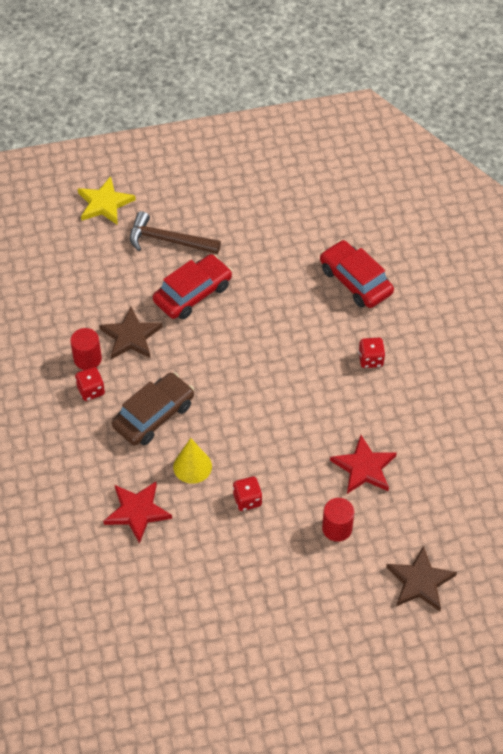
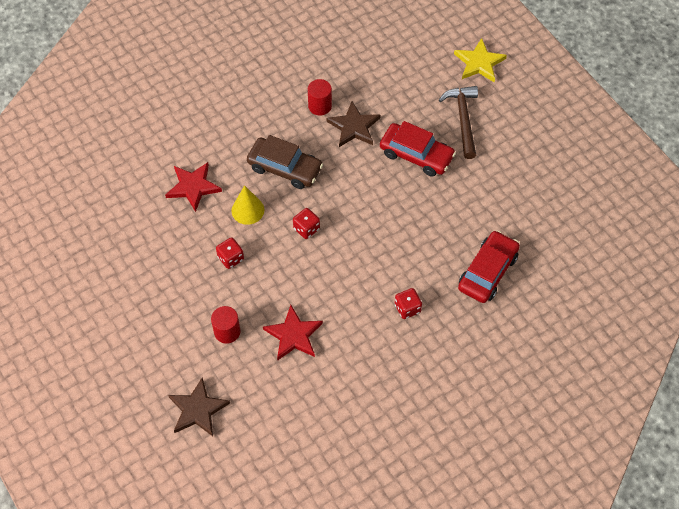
camera: 70 degrees right, 5 degrees up
red dice [75,367,105,401] -> red dice moved to [293,208,320,239]

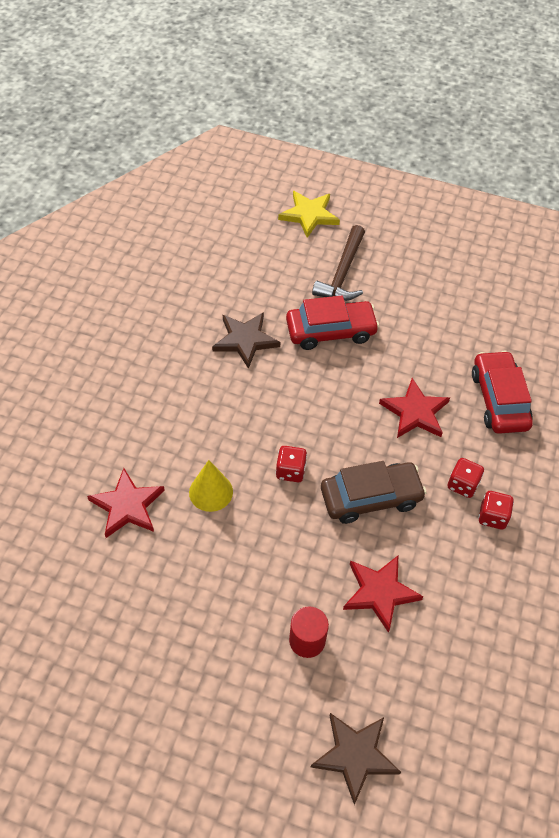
camera: 40 degrees left, 5 degrees down
red dice [216,238,244,269] -> red dice moved to [478,491,514,530]
brown car [247,135,323,189] -> brown car moved to [321,461,427,524]
red cylinder [308,79,332,116] -> none
brown hammer [439,86,478,159] -> brown hammer turned 120 degrees counterclockwise [312,225,365,301]
none -> red star [379,378,450,438]

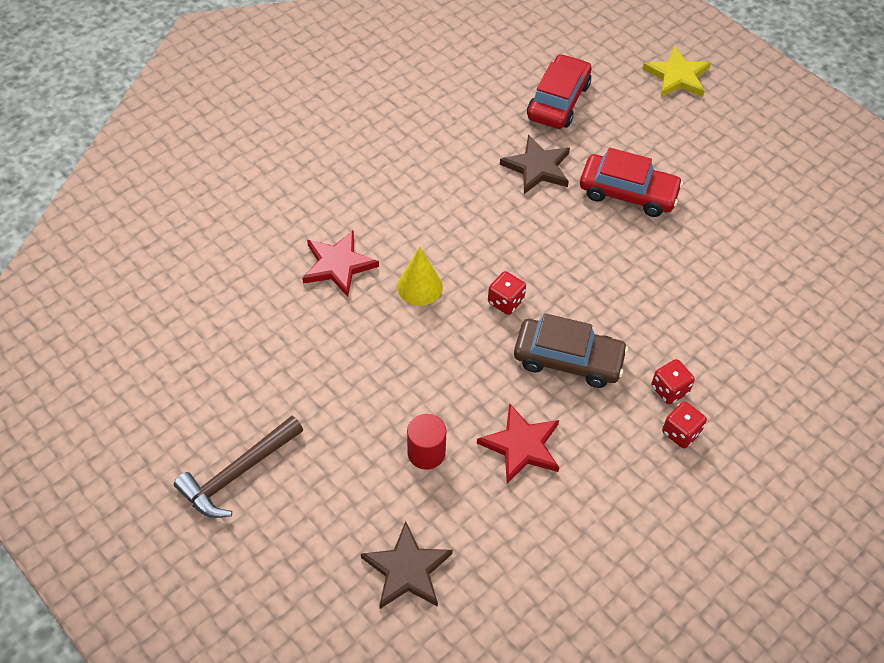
camera: 30 degrees right, 0 degrees up
brown hammer [312,225,365,301] -> brown hammer moved to [174,416,303,518]
red star [379,378,450,438] -> none
red car [472,351,533,434] -> red car moved to [527,54,592,129]

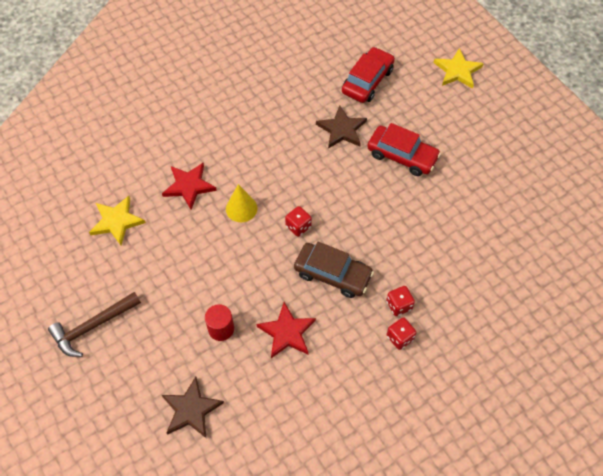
camera: 10 degrees right, 5 degrees up
none -> yellow star [89,196,146,246]

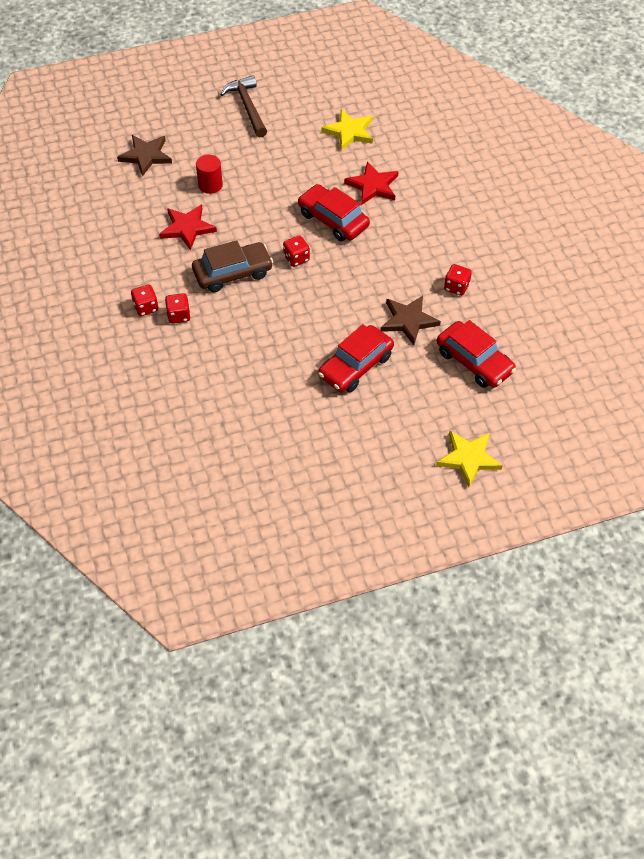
camera: 105 degrees right, 5 degrees down
yellow cone [226,184,258,222] -> red car [298,184,370,241]
brown car [294,242,374,298] -> brown car turned 150 degrees counterclockwise [192,240,273,292]
none -> red dice [444,264,472,296]

